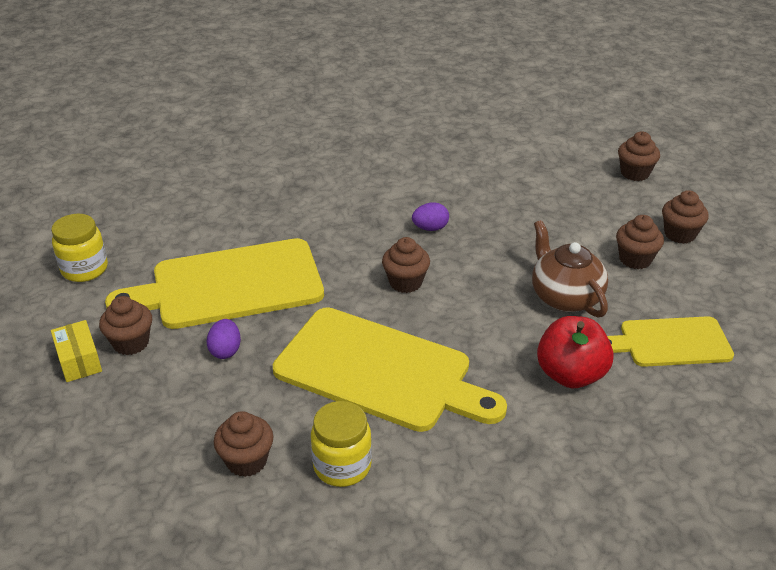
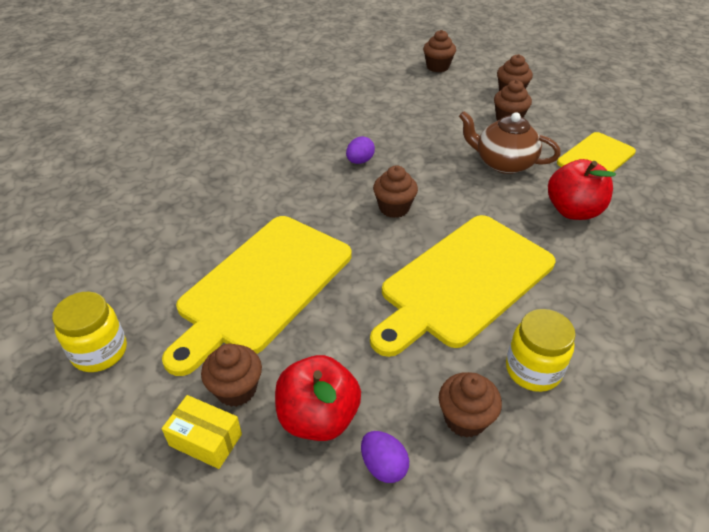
camera: 40 degrees left, 5 degrees up
purple egg [207,319,241,359] -> purple egg moved to [361,431,409,483]
yellow cutting board [273,307,507,432] -> yellow cutting board turned 150 degrees clockwise [370,215,555,357]
none -> red apple [275,355,361,441]

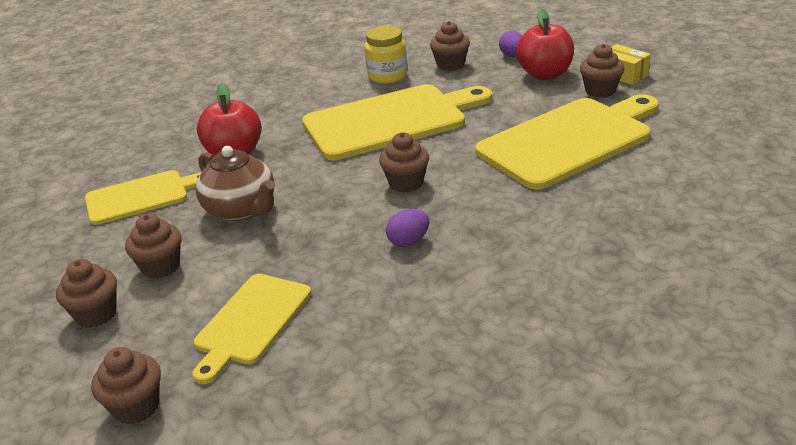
camera: 155 degrees left, 10 degrees down
yellow jar [52,292,127,372] -> none
none -> yellow cutting board [192,274,311,384]

